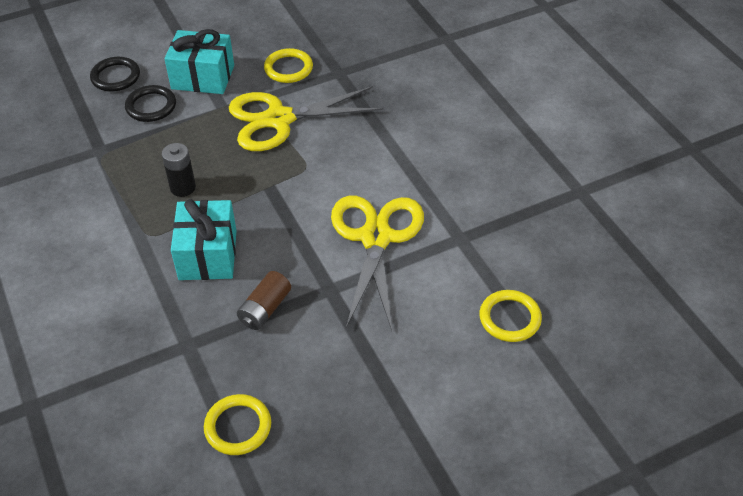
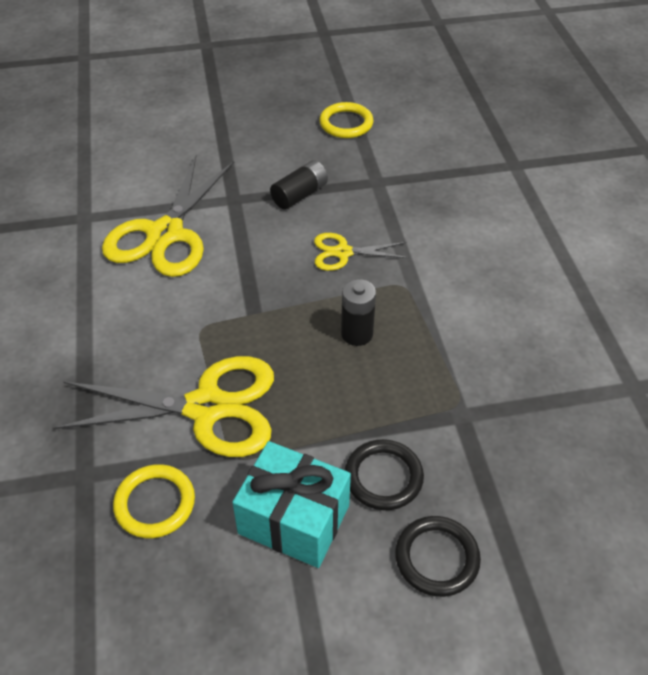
camera: 165 degrees left, 0 degrees up
turquoise gift [171,199,237,280] -> yellow scissors [314,233,409,271]
brown battery [237,271,291,330] -> black battery [270,160,328,209]
yellow ring [479,290,542,342] -> none

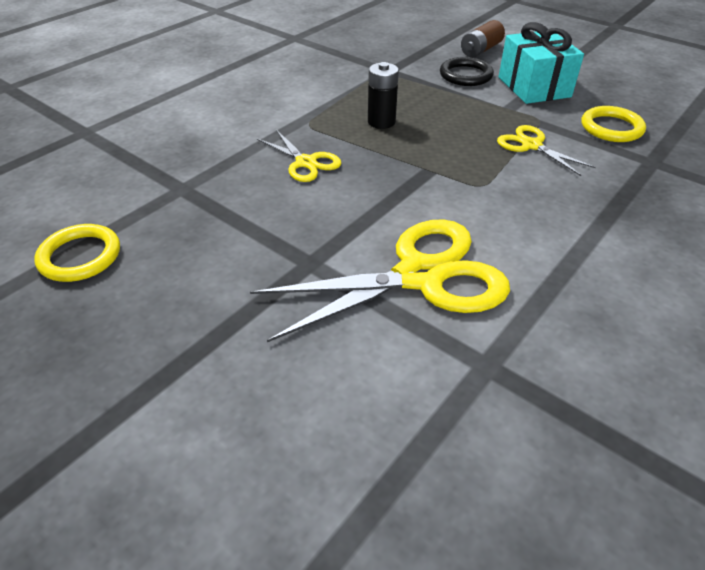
camera: 130 degrees left, 5 degrees down
yellow scissors [53,356,274,457] -> yellow scissors [497,125,596,176], size x0.51
black battery [270,160,328,209] -> none
black ring [395,516,481,597] -> brown battery [461,20,505,58]

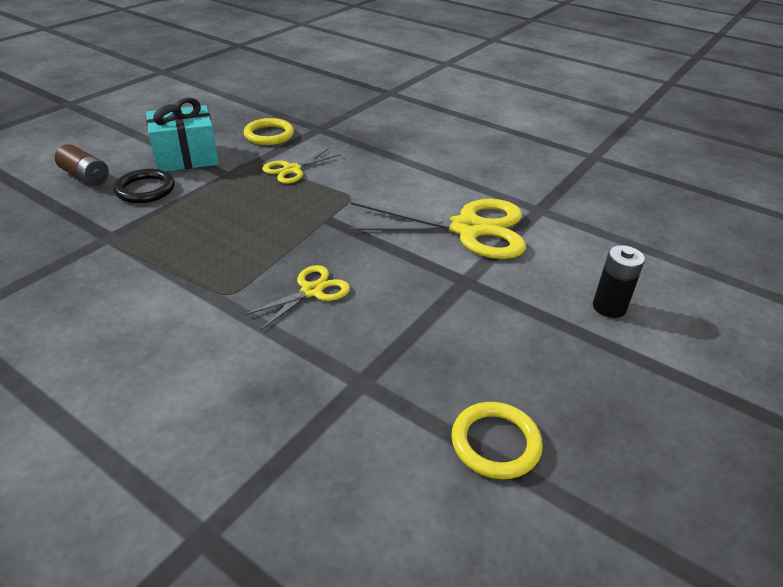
camera: 95 degrees left, 5 degrees down
yellow scissors [250,219,510,342] -> yellow scissors turned 120 degrees clockwise [344,199,526,259]
black battery [368,62,399,129] -> black battery moved to [593,245,645,318]

